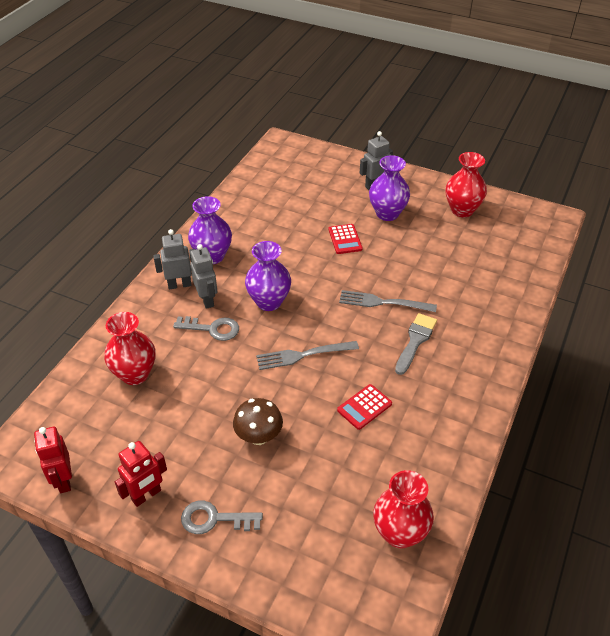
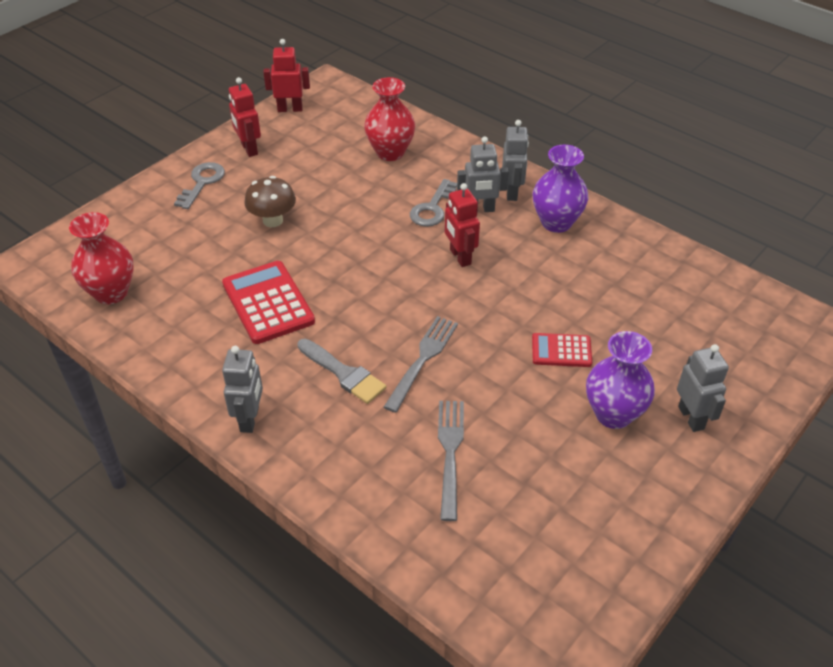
camera: 105 degrees right, 0 degrees up
purple vase [245,241,291,311] -> red robot [445,183,480,267]
grey fork [256,341,359,370] -> grey fork moved to [438,401,464,521]
red calculator [337,384,392,430] -> red calculator [222,261,315,344], size x1.73
red vase [446,152,487,217] -> none
none -> grey robot [222,346,263,433]

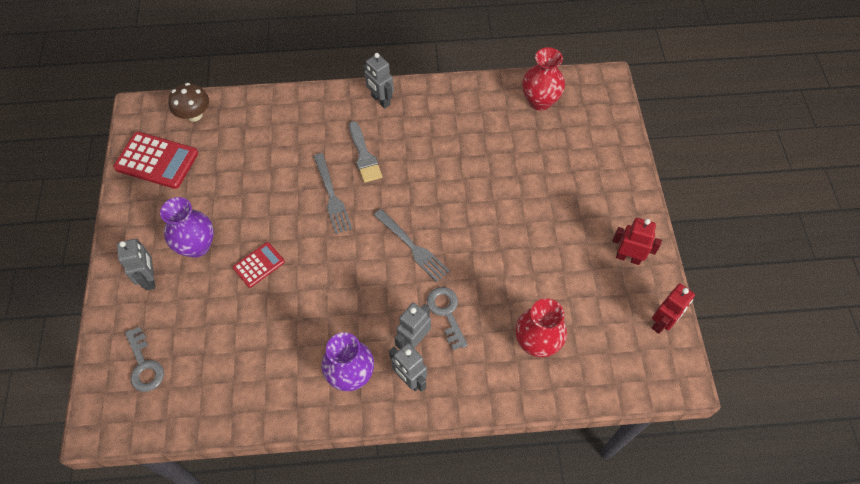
camera: 135 degrees right, 15 degrees up
grey key [174,162,225,209] -> grey key moved to [125,327,164,392]
red calculator [222,261,315,344] -> red calculator moved to [113,132,198,189]
brown mushroom [244,176,296,227] -> brown mushroom moved to [168,83,209,122]
grey brush [297,339,386,404] -> grey brush turned 105 degrees counterclockwise [349,121,382,183]
grey fork [438,401,464,521] -> grey fork moved to [374,209,450,282]
red robot [445,183,480,267] -> none
grey robot [677,344,729,432] -> grey robot turned 135 degrees counterclockwise [117,239,155,291]

